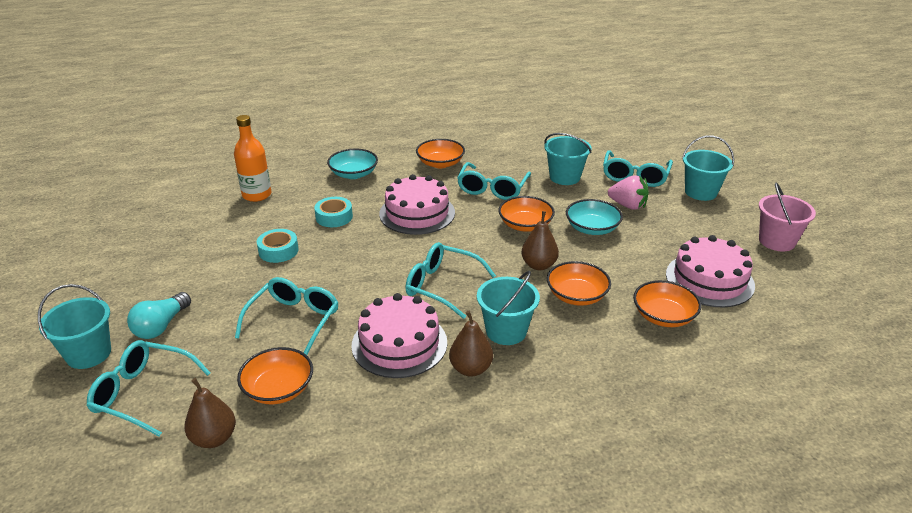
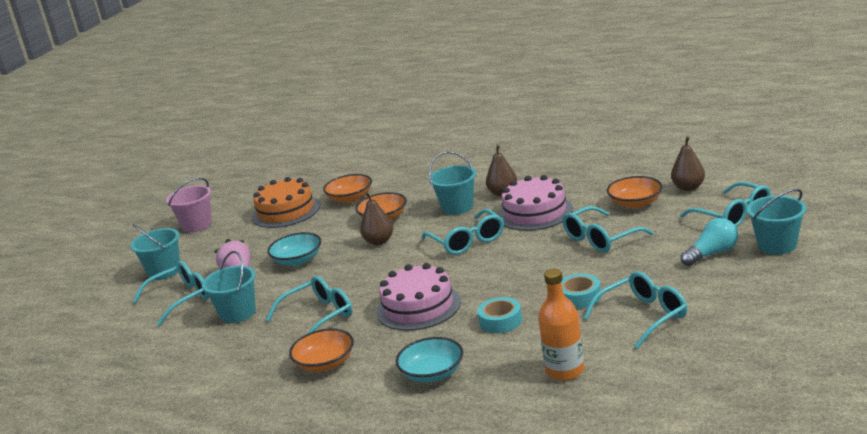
camera: 140 degrees left, 10 degrees down
orange bowl [498,196,555,232] -> none
pink cake [666,235,755,307] -> orange cake [252,177,320,228]
none -> turquoise glasses [584,271,687,349]

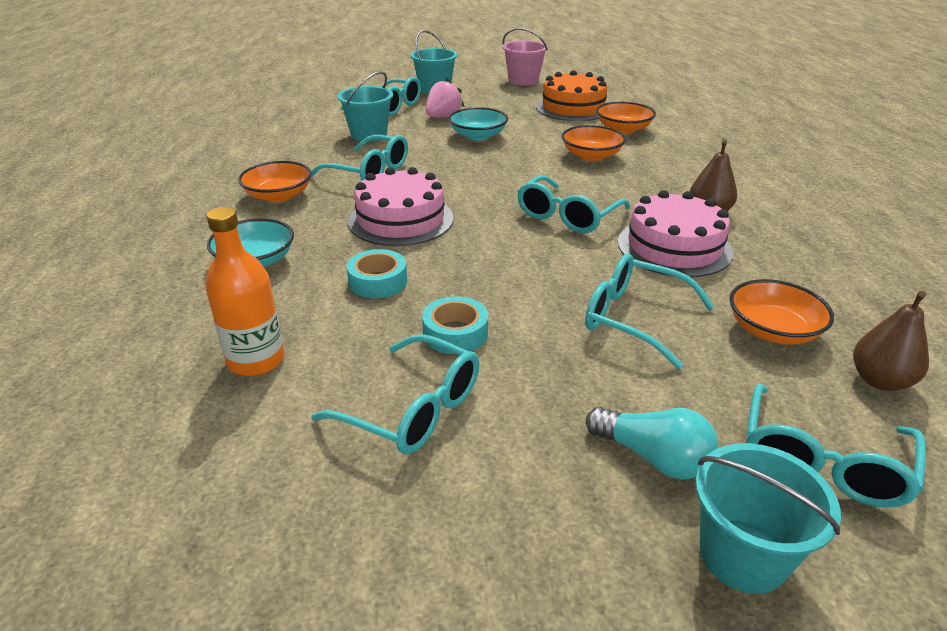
camera: 60 degrees right, 10 degrees up
brown pear [360,192,393,245] -> none
turquoise bucket [429,151,476,215] -> none

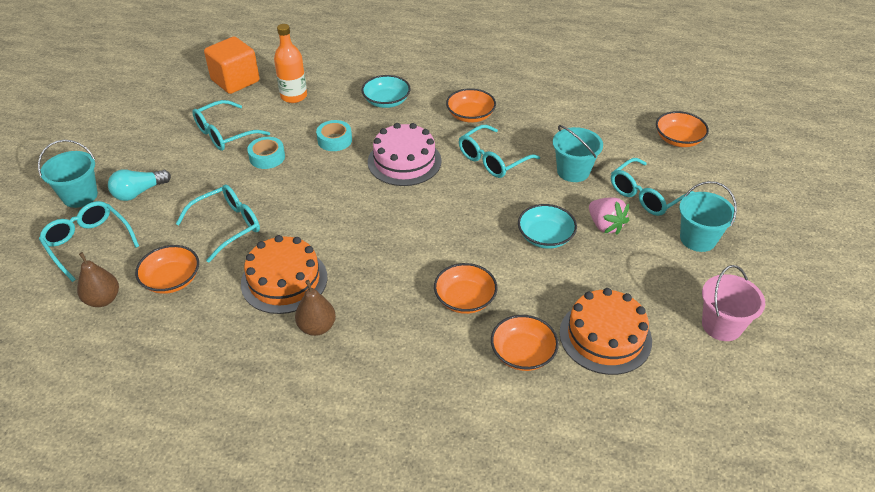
camera: 110 degrees right, 10 degrees up
turquoise glasses [517,175,630,233] -> none
pink cake [618,190,733,277] -> orange cake [241,235,327,314]
none -> orange cube [204,36,260,94]
none -> orange bowl [656,111,709,147]

